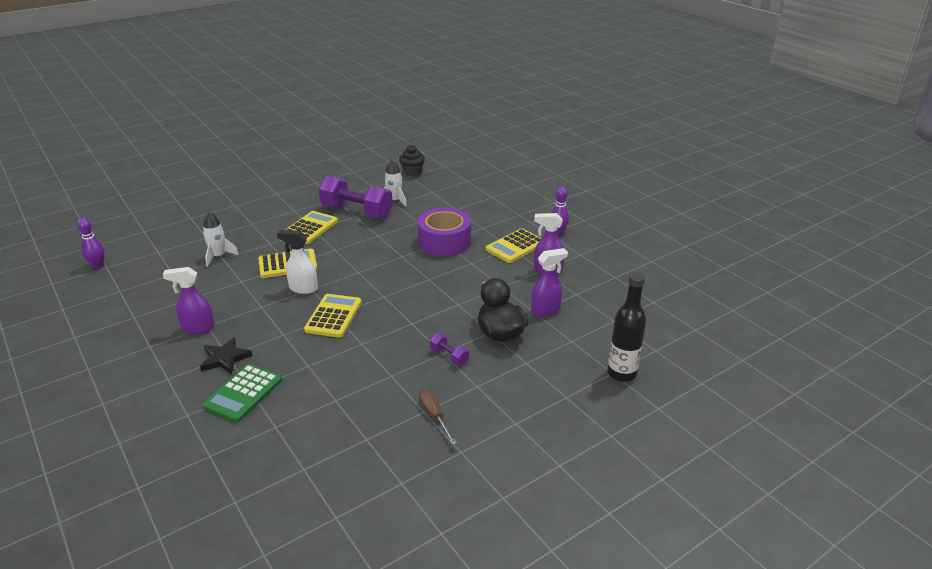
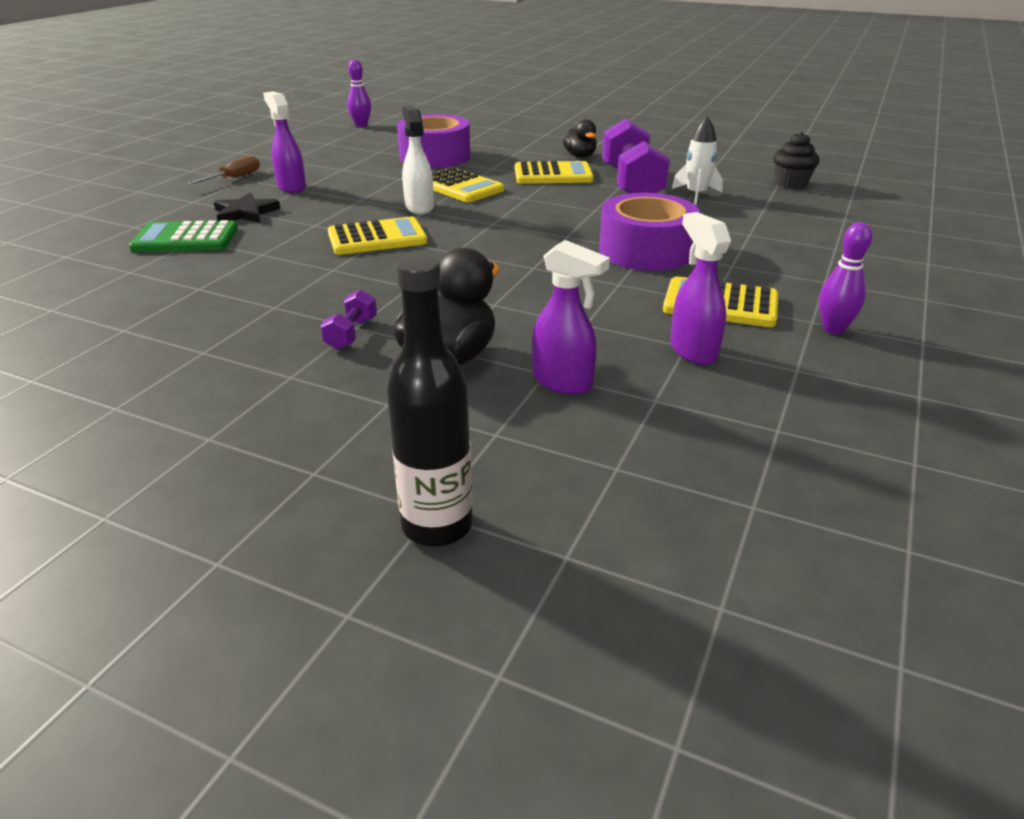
camera: 60 degrees right, 0 degrees up
white rocket [203,212,239,267] -> purple tape [397,114,470,168]
brown screwdriver [419,389,457,445] -> brown screwdriver moved to [187,156,260,185]
none -> black duck [563,119,597,158]

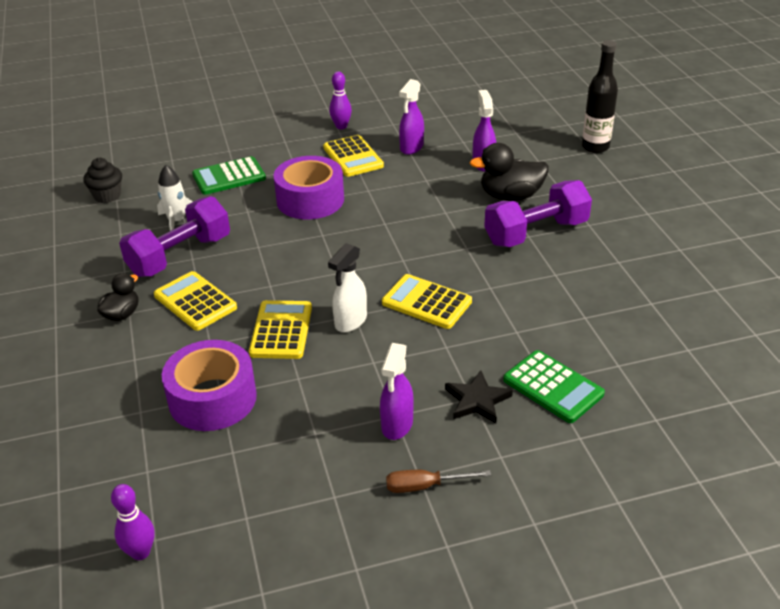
camera: 130 degrees left, 5 degrees up
purple dumbbell [321,289,377,350] -> purple dumbbell [484,180,592,247], size x2.25
none -> green calculator [192,156,266,195]

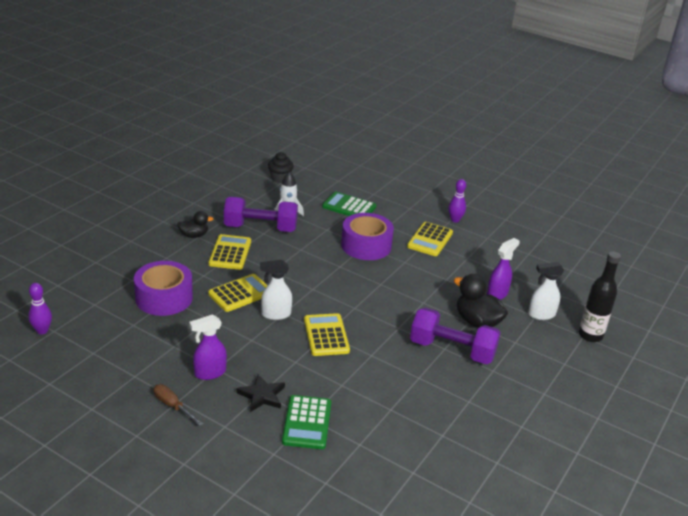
camera: 45 degrees right, 5 degrees down
purple spray bottle [399,79,424,155] -> none
none -> white spray bottle [528,262,564,320]

